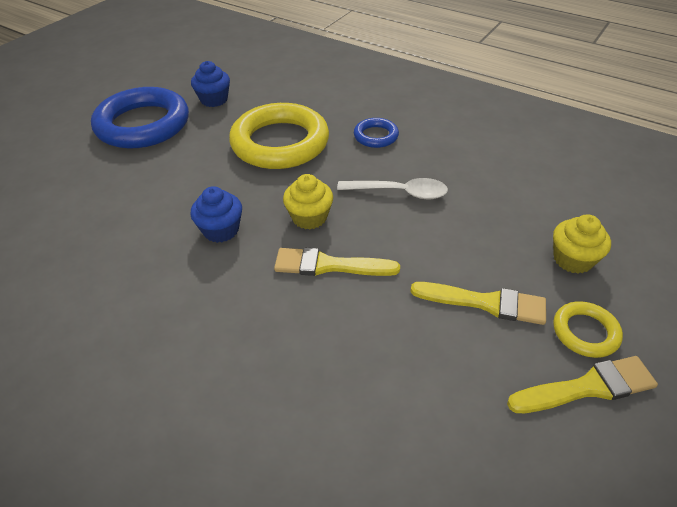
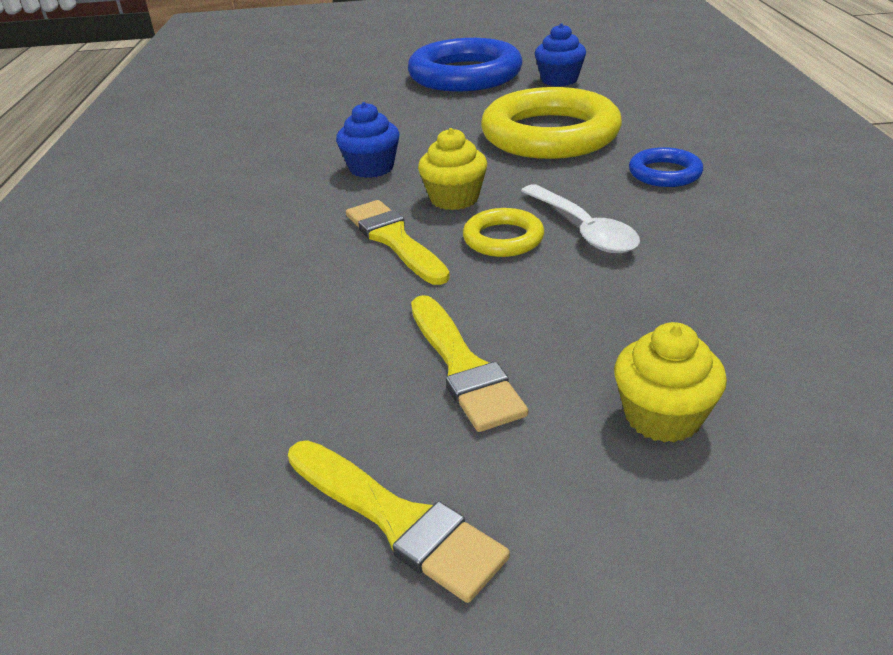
camera: 55 degrees right, 10 degrees down
yellow ring [553,301,623,358] -> yellow ring moved to [463,208,544,257]

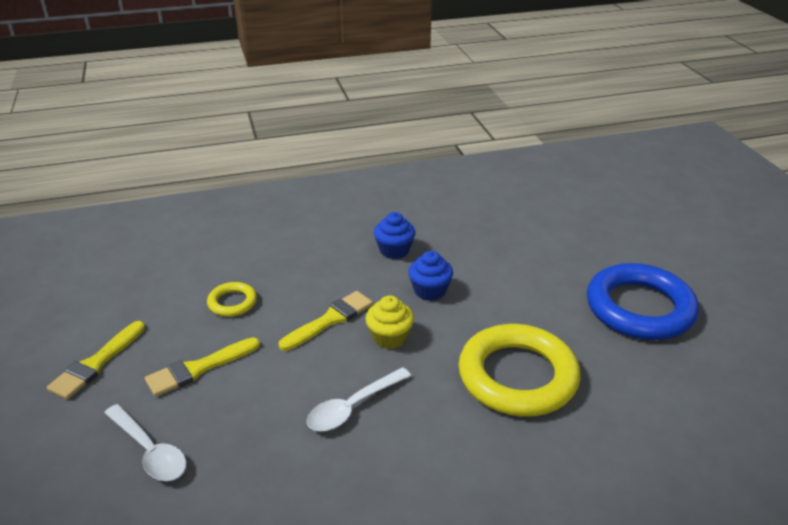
camera: 75 degrees right, 0 degrees up
yellow ring [463,208,544,257] -> yellow ring moved to [207,282,257,317]
blue cupcake [535,23,586,86] -> blue cupcake moved to [374,212,415,259]
yellow cupcake [614,322,727,443] -> white spoon [104,404,187,481]
blue ring [629,147,703,187] -> none

